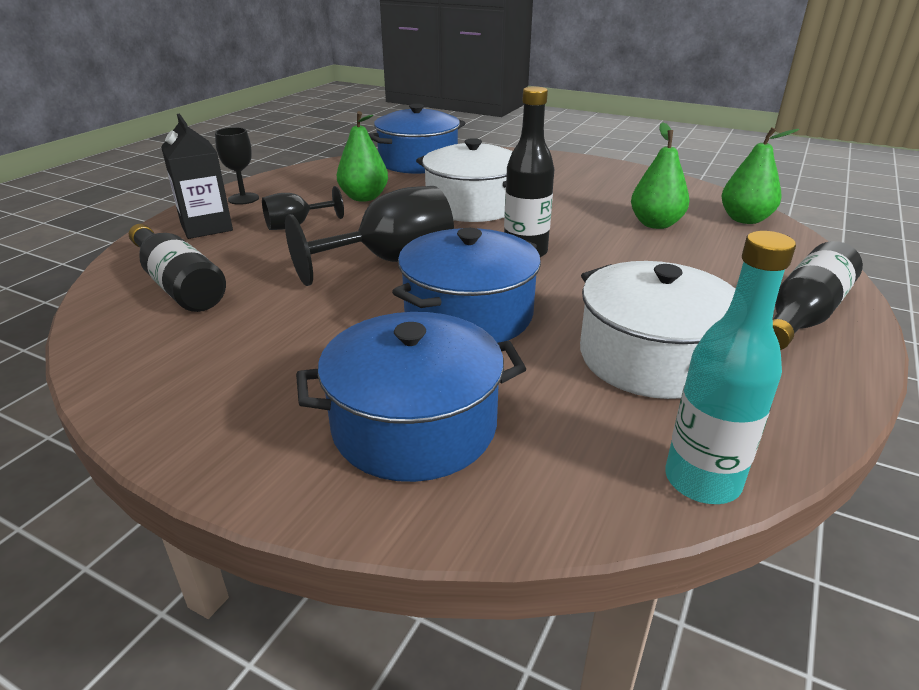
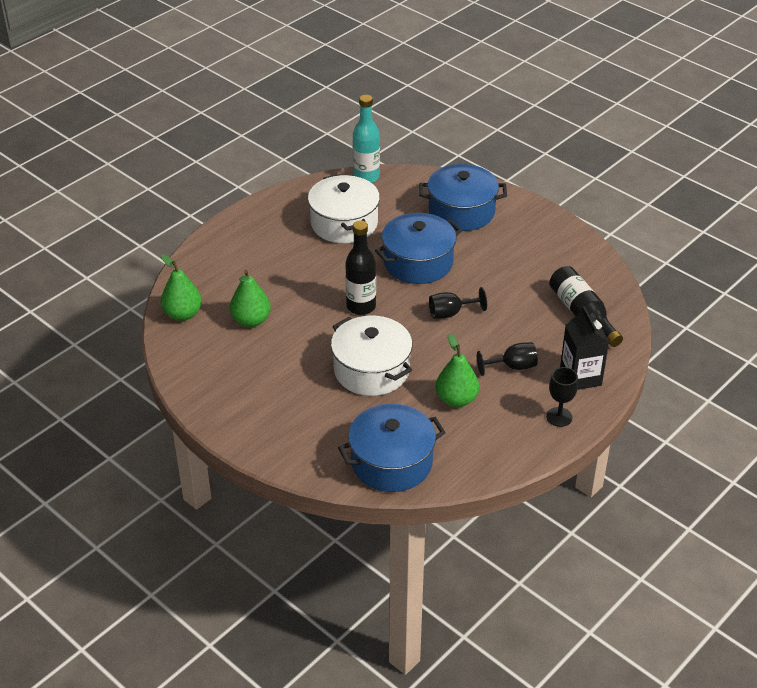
camera: 165 degrees left, 10 degrees up
black goblet [285,186,454,286] -> black goblet [429,287,487,319], size x0.55
black bottle [773,241,863,350] -> none

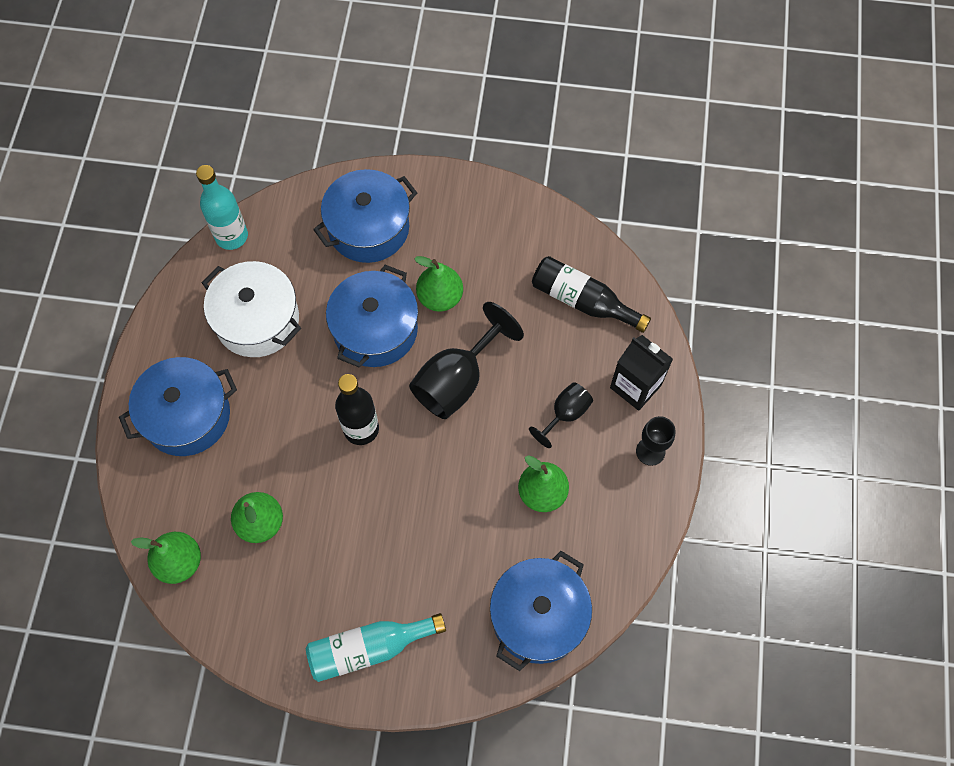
camera: 35 degrees left, 25 degrees up
white pot [331,316,413,396] -> none
black goblet [429,287,487,319] -> black goblet [409,302,524,419], size x1.80
none -> blue pot [119,357,237,456]
none -> turquoise bottle [306,613,446,682]
none -> green pear [414,256,463,312]

